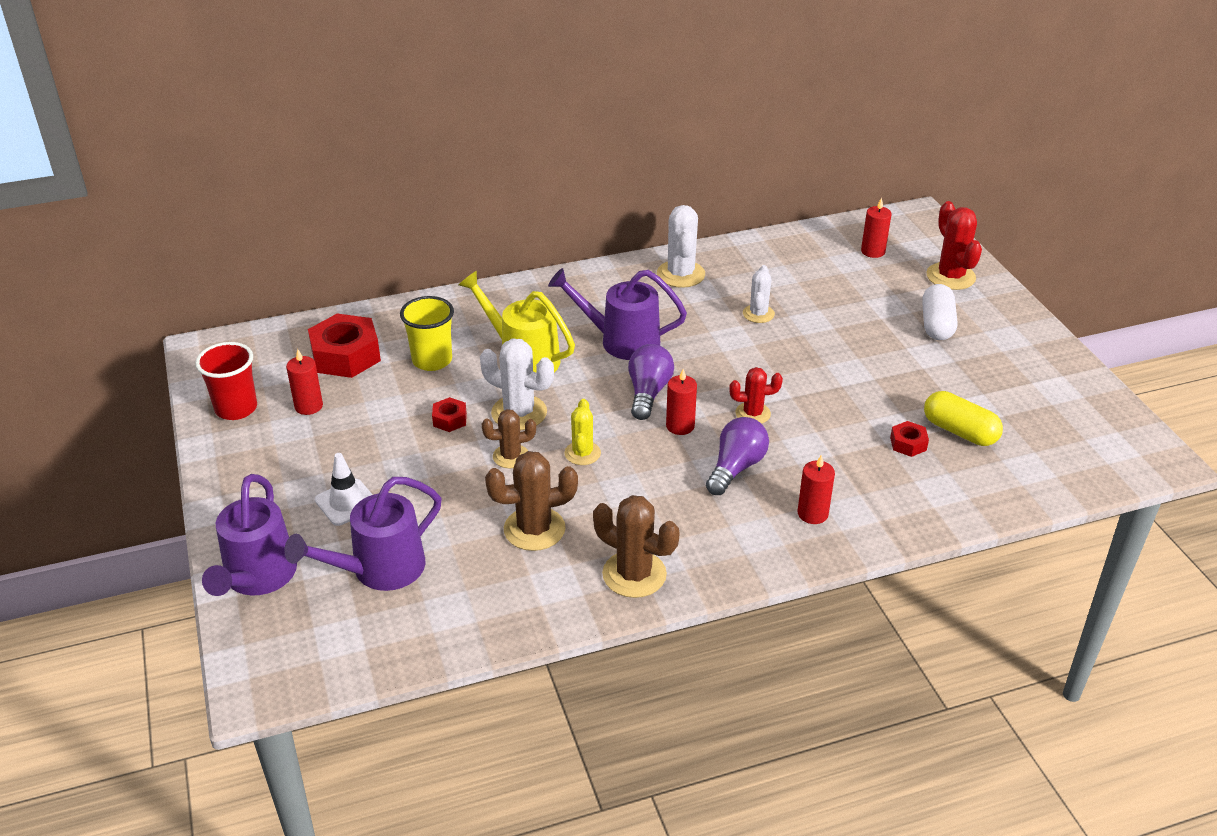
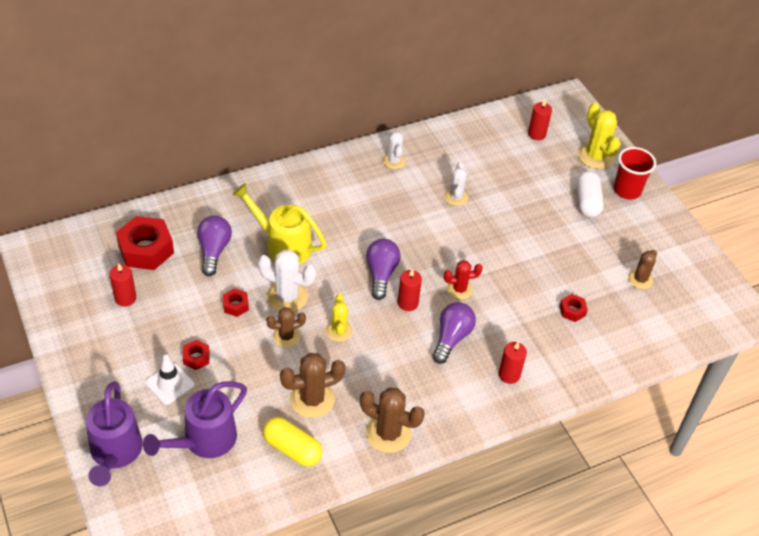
camera: 10 degrees left, 10 degrees up
red cup [195,342,257,420] -> red cup moved to [614,147,656,199]
yellow cup [400,296,454,371] -> purple light bulb [197,216,232,276]
purple watering can [548,268,687,360] -> none
white cactus [657,205,705,288] -> white cactus [383,130,406,169], size x0.63
yellow capsule [924,391,1003,446] -> yellow capsule moved to [263,417,323,467]
red cactus [926,201,982,290] -> yellow cactus [578,102,621,169]
none -> red nut [183,340,210,370]
none -> brown cactus [628,250,657,289]

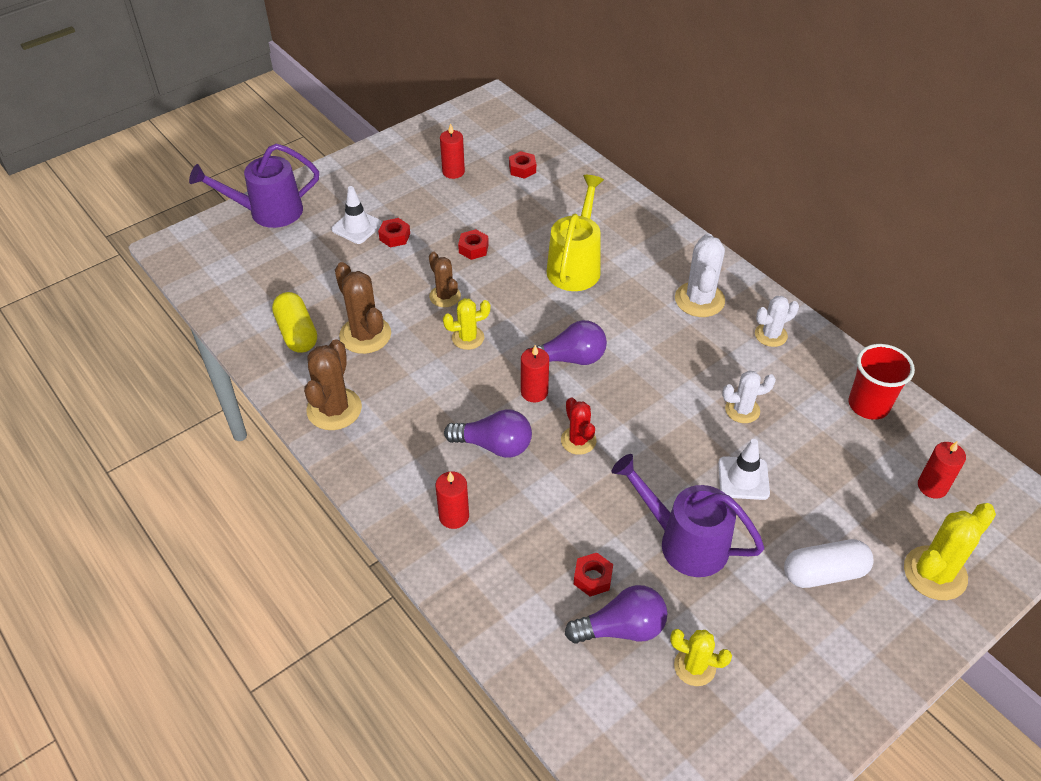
camera: 80 degrees right, 0 degrees up
red nut [116,216,174,270] -> red nut [509,151,536,179], size x0.48
purple watering can [143,381,247,458] -> purple watering can moved to [612,454,764,577]
purple light bulb [197,216,232,276] -> purple light bulb moved to [565,585,668,644]
white cactus [258,250,317,312] -> white cactus moved to [675,233,725,317]
yellow capsule [263,417,323,467] -> yellow capsule turned 45 degrees counterclockwise [272,292,317,353]
red cup [614,147,656,199] -> red cup moved to [849,344,915,420]
brown cactus [628,250,657,289] -> yellow cactus [670,629,732,686]
none -> white traffic cone [718,439,770,500]

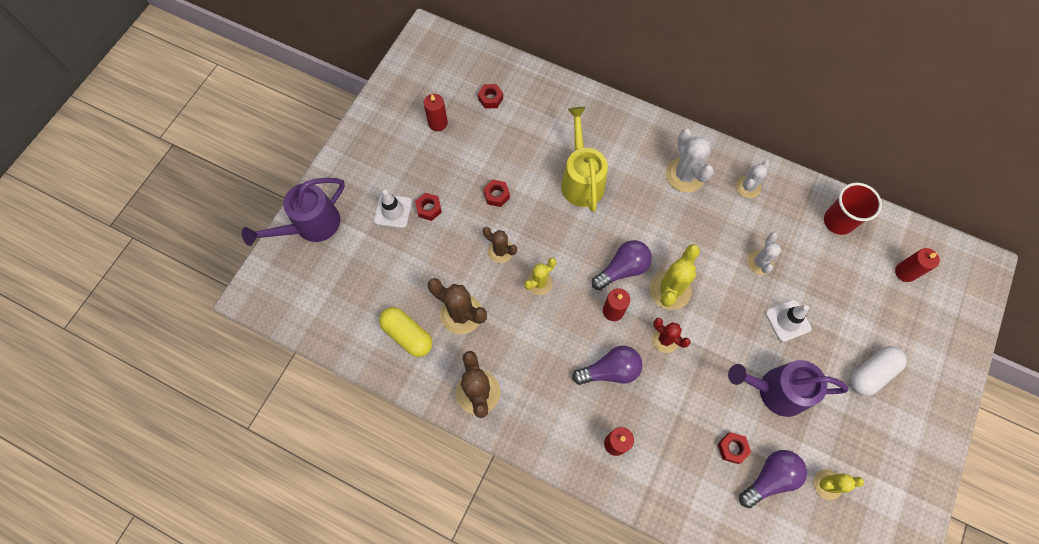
camera: 25 degrees left, 20 degrees up
white cactus [722,370,776,423] -> white cactus turned 45 degrees counterclockwise [748,232,781,275]
yellow cactus [904,503,996,600] -> yellow cactus moved to [649,244,700,310]

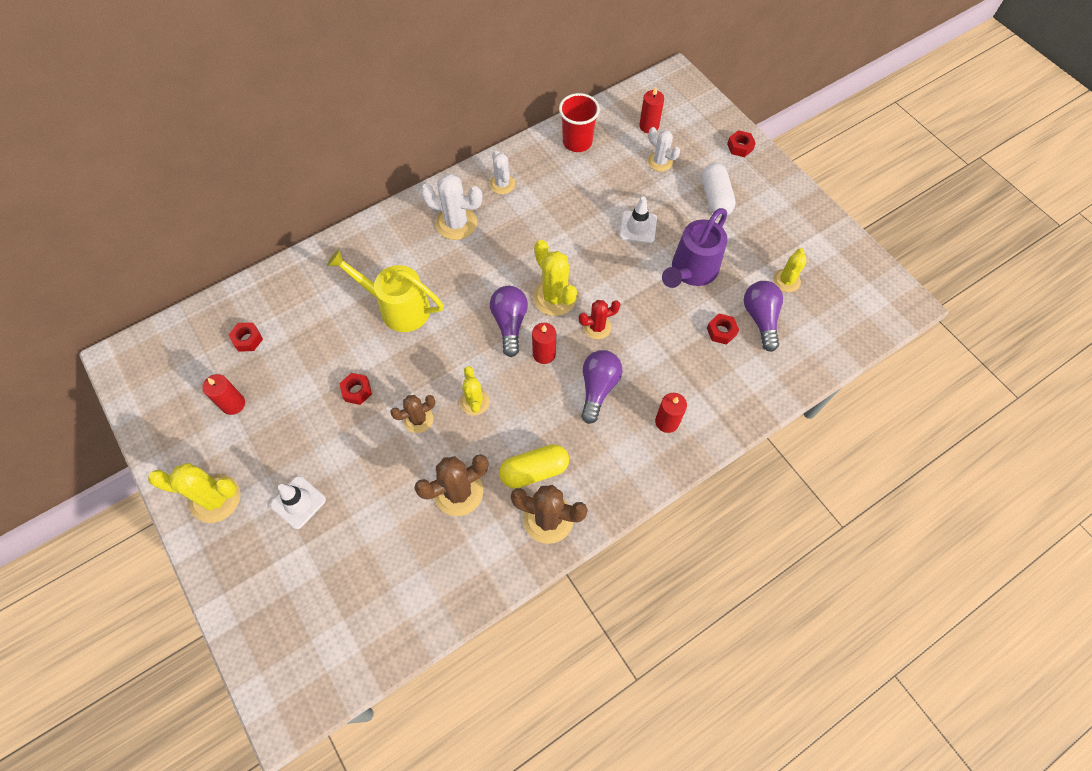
camera: 60 degrees left, 5 degrees down
purple watering can [242,178,345,246] -> none
yellow capsule [379,307,432,357] -> yellow capsule moved to [499,444,569,488]
red nut [415,193,442,221] -> red nut moved to [727,130,756,157]
white cactus [748,232,781,275] -> white cactus moved to [648,127,680,172]
none -> yellow cactus [148,463,241,523]

